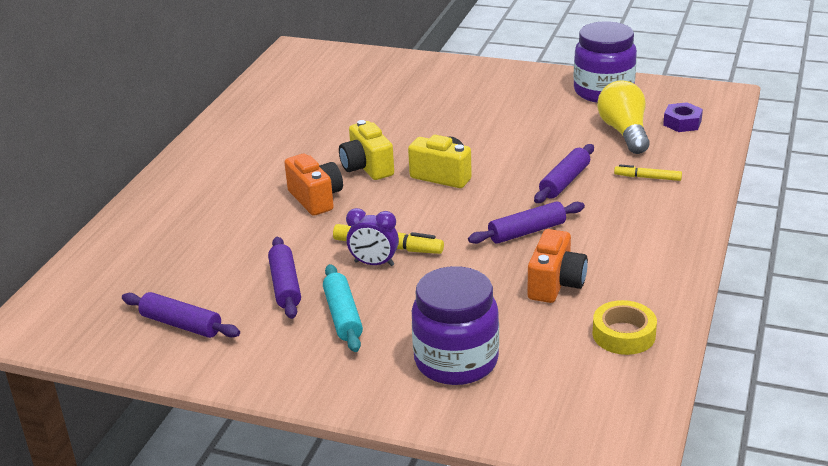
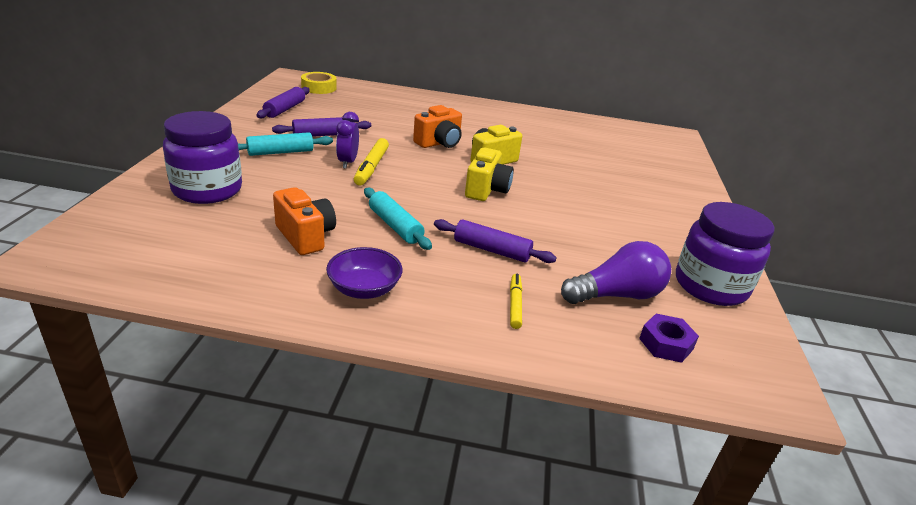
camera: 75 degrees right, 0 degrees up
purple rolling pin [468,201,585,244] -> turquoise rolling pin [364,188,432,250]
orange camera [527,229,588,303] -> orange camera turned 135 degrees counterclockwise [273,187,336,255]
yellow tape [593,300,657,355] -> yellow tape moved to [301,72,337,94]
yellow light bulb [597,80,650,154] -> purple light bulb [561,241,671,304]
none -> purple bowl [326,247,403,299]

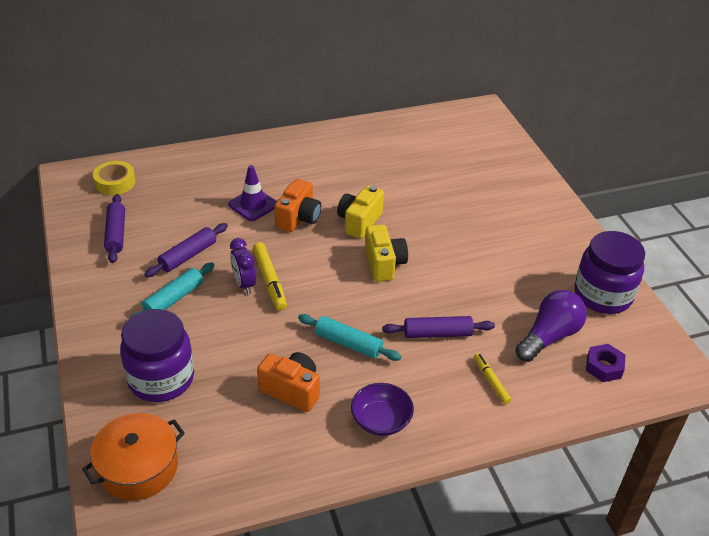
camera: 25 degrees left, 10 degrees up
none -> orange pot [82,413,185,501]
none -> purple traffic cone [228,165,277,221]

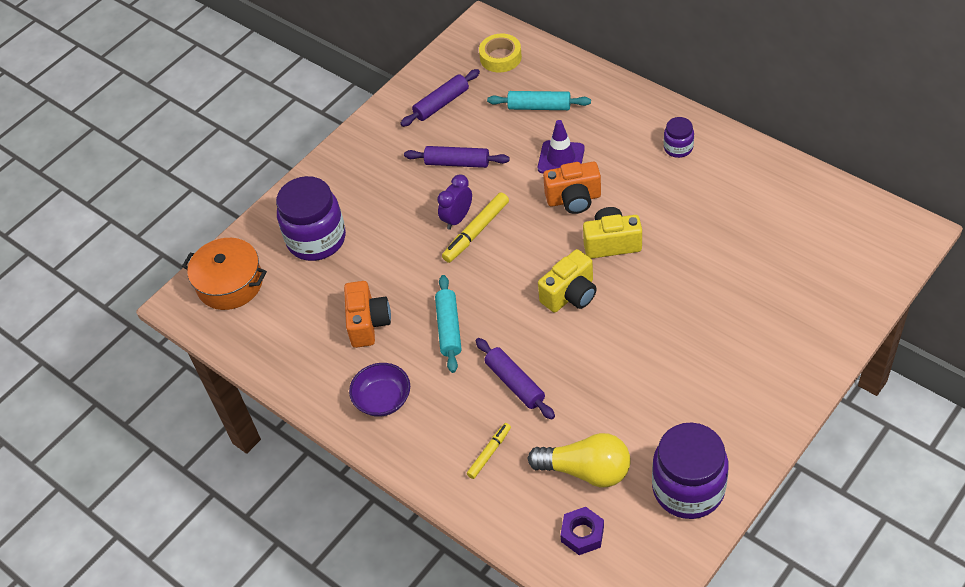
camera: 65 degrees right, 10 degrees up
turquoise rolling pin [130,263,215,318] -> turquoise rolling pin moved to [487,91,591,110]
purple light bulb [515,290,587,362] -> yellow light bulb [528,433,630,487]
none -> purple jar [664,117,694,158]

